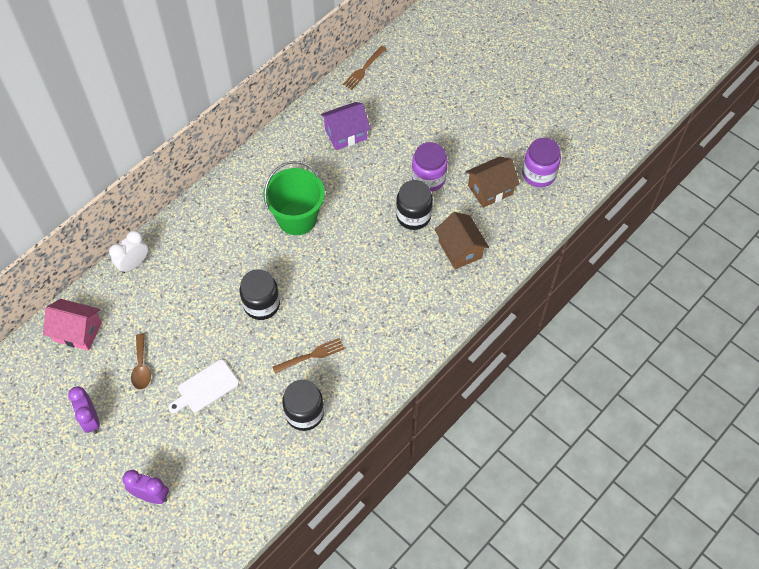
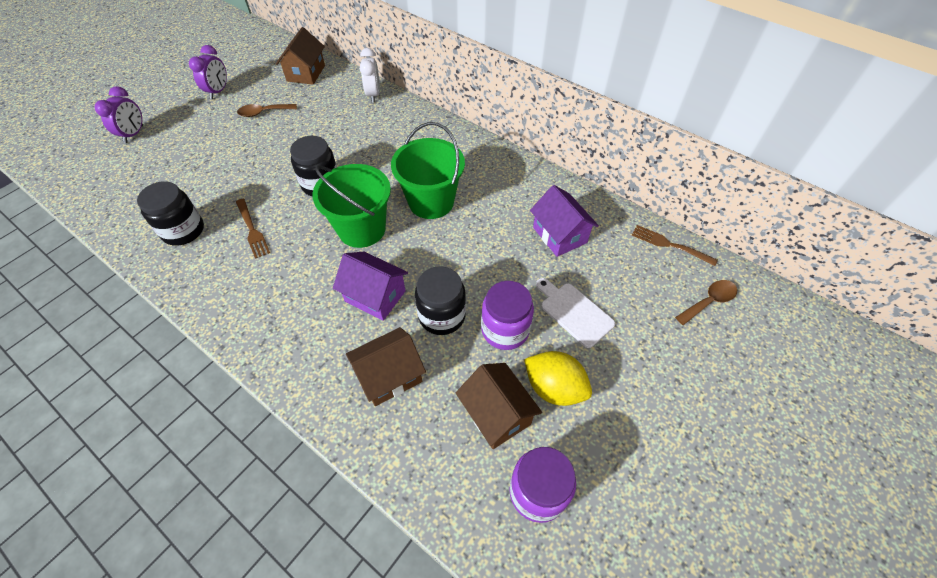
camera: 85 degrees right, 5 degrees down
pink house [43,299,102,351] -> brown house [276,27,325,85]
purple clock [68,386,100,434] -> purple clock turned 135 degrees clockwise [189,45,227,99]
white clock [109,230,148,274] -> white clock turned 45 degrees clockwise [360,48,380,102]
white cutting board [168,360,239,413] -> white cutting board moved to [536,278,615,348]
none -> green bucket [312,164,391,248]
none -> purple house [333,251,408,321]
none -> yellow lemon [524,351,592,406]
none -> brown spoon [675,280,737,325]

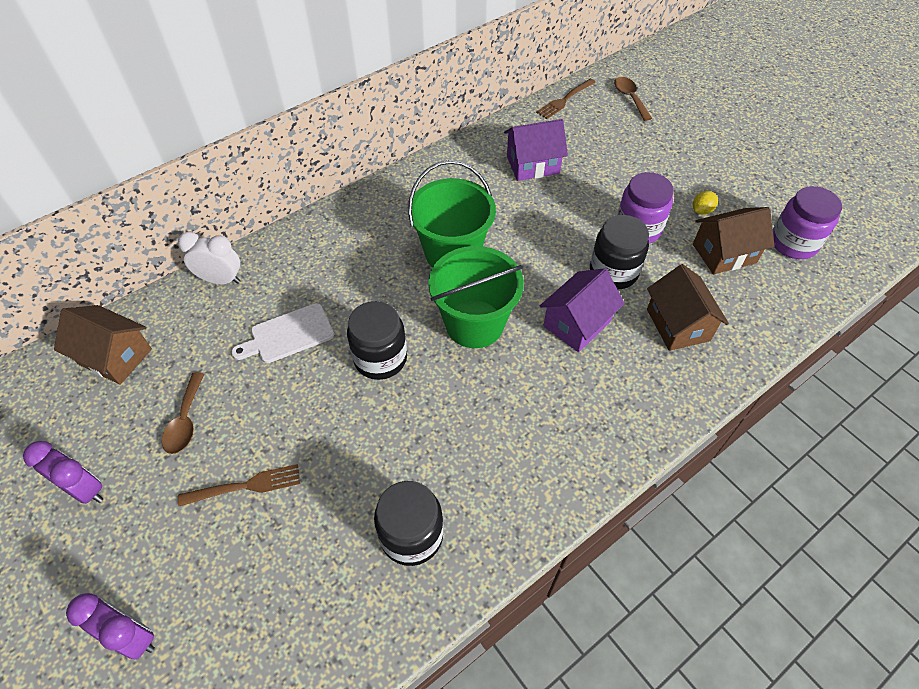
camera: 75 degrees left, 0 degrees up
brown fork [236,199,270,259] -> brown fork moved to [178,464,300,506]
yellow lemon [524,351,592,406] -> yellow lemon [693,191,718,215], size x0.51
white cutting board [536,278,615,348] -> white cutting board moved to [231,303,334,363]

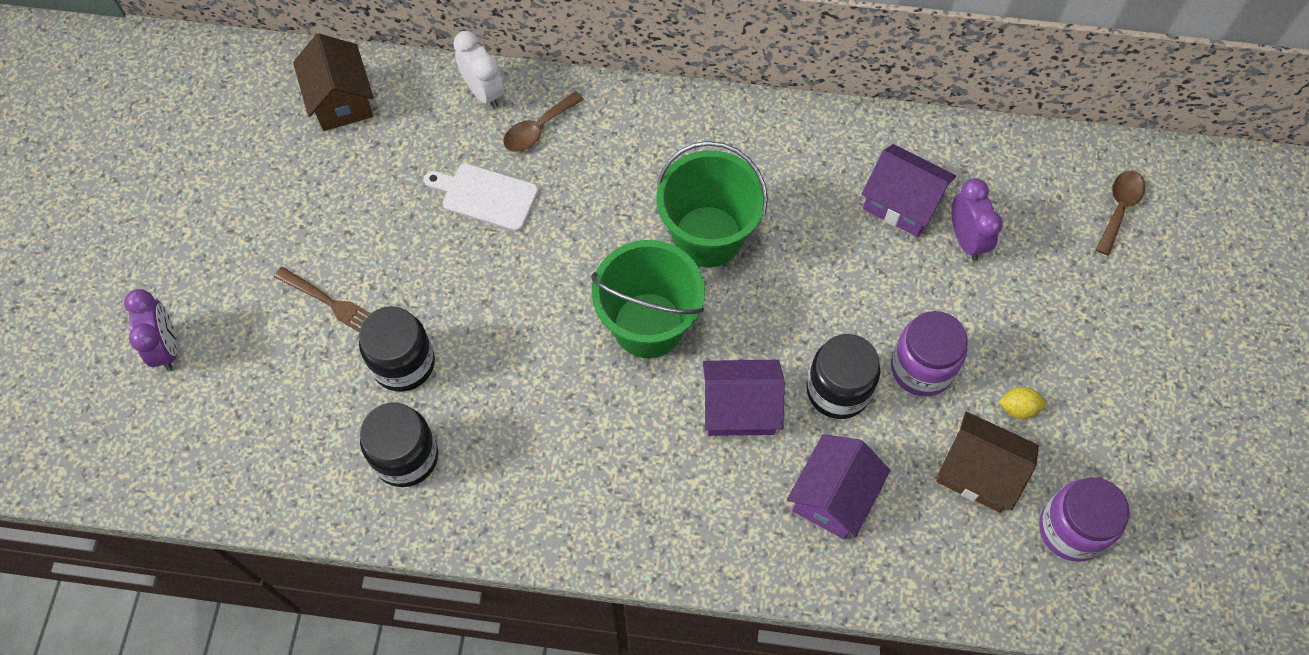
camera: 45 degrees right, 10 degrees up
purple clock [23,441,103,504] -> purple clock moved to [951,178,1003,261]
brown spoon [162,372,204,454] -> brown spoon moved to [503,91,584,152]
black jar [347,301,407,380] -> black jar moved to [359,306,435,392]
brown fork [536,79,596,119] -> none
brown house [647,264,729,351] -> purple house [787,434,891,539]

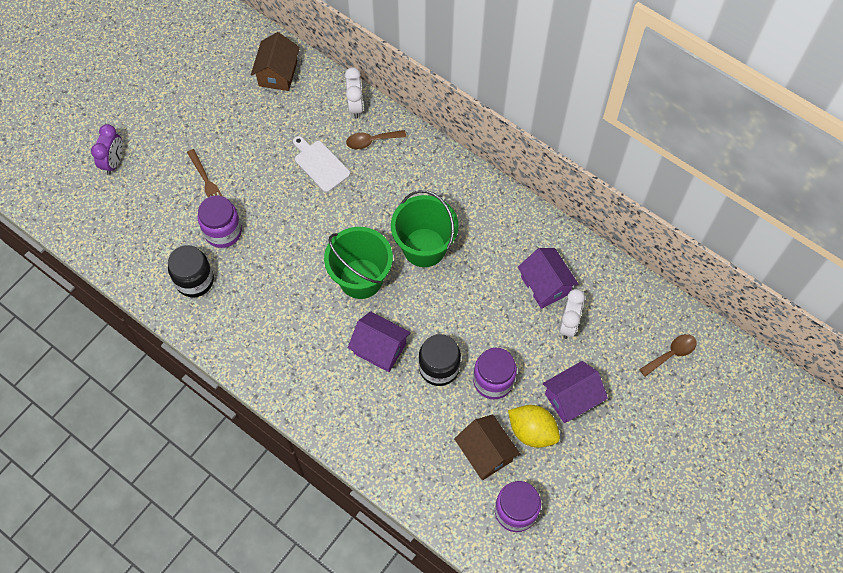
camera: 30 degrees right, 0 degrees up
black jar [359,306,435,392] -> purple jar [198,195,242,248]
purple house [787,434,891,539] -> purple house moved to [543,361,608,423]
purple clock [951,178,1003,261] -> white clock [559,289,585,339]
yellow lemon [999,387,1046,419] -> yellow lemon [508,405,560,448], size x1.98

